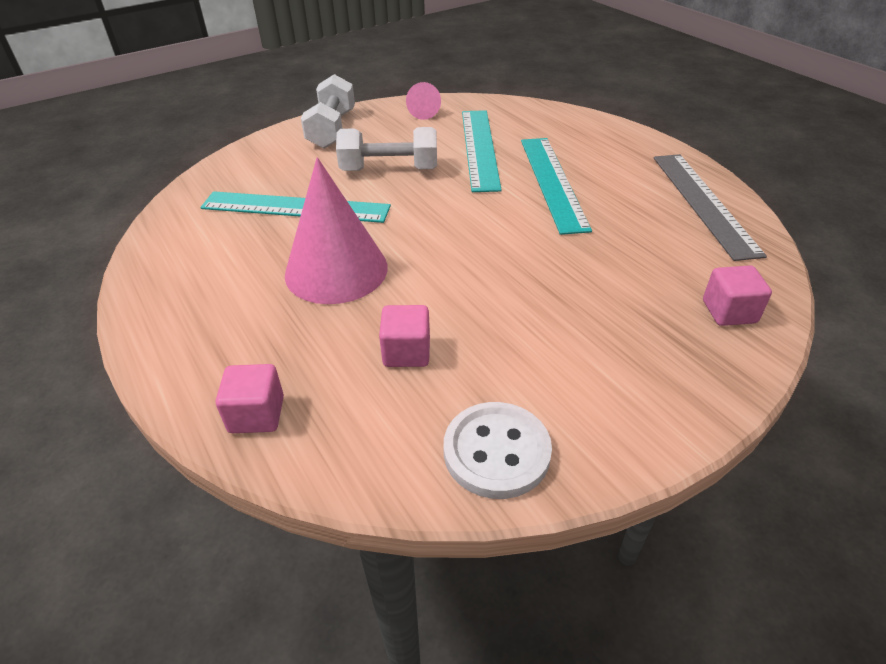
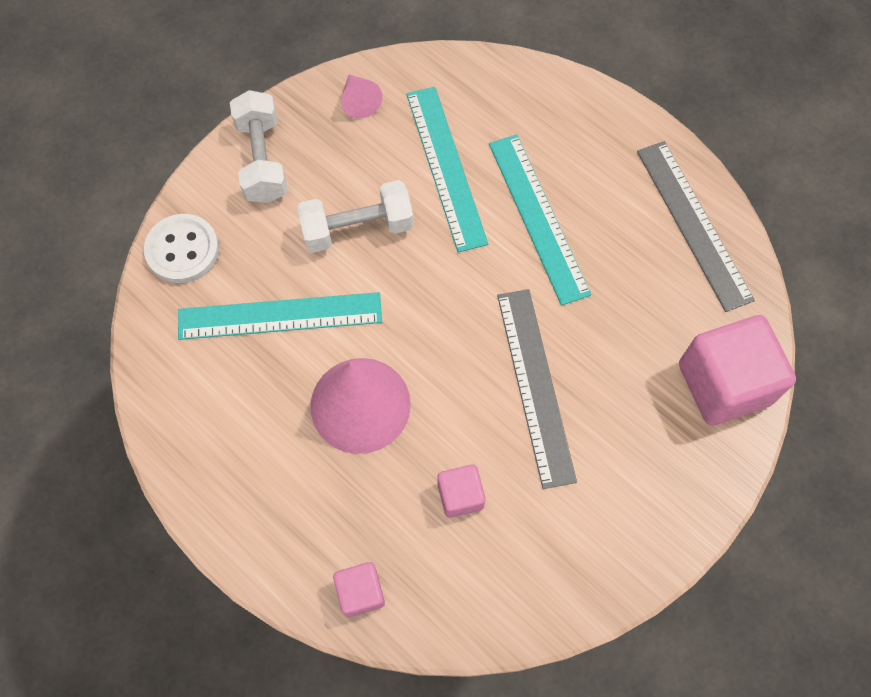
camera: 15 degrees left, 25 degrees up
white button [444,402,552,499] -> white button moved to [144,214,219,283]
pink cube [703,265,772,326] -> pink cube [679,315,796,425], size x1.98
none -> grey ruler [497,289,577,489]

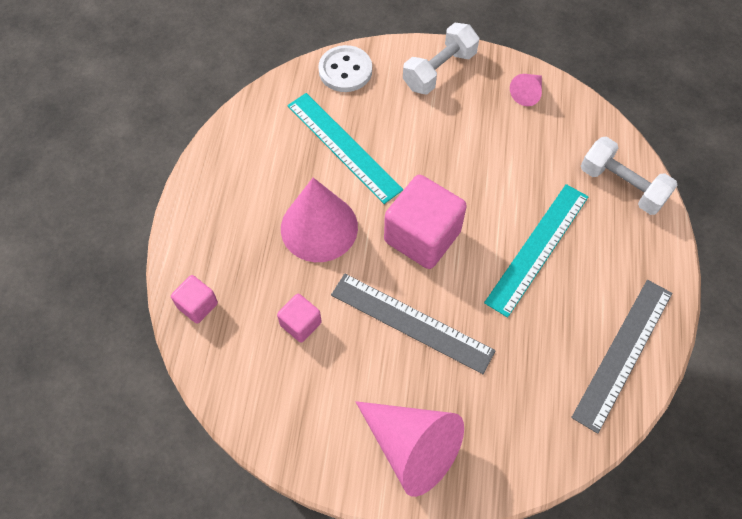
camera: 55 degrees right, 5 degrees down
white dumbbell [297,180,414,253] -> white dumbbell moved to [581,137,677,215]
turquoise ruler [406,87,488,253] -> none
grey ruler [497,289,577,489] -> grey ruler turned 75 degrees clockwise [331,274,496,374]
pink cube [679,315,796,425] -> pink cube moved to [384,175,467,269]
none -> pink cone [356,401,464,497]

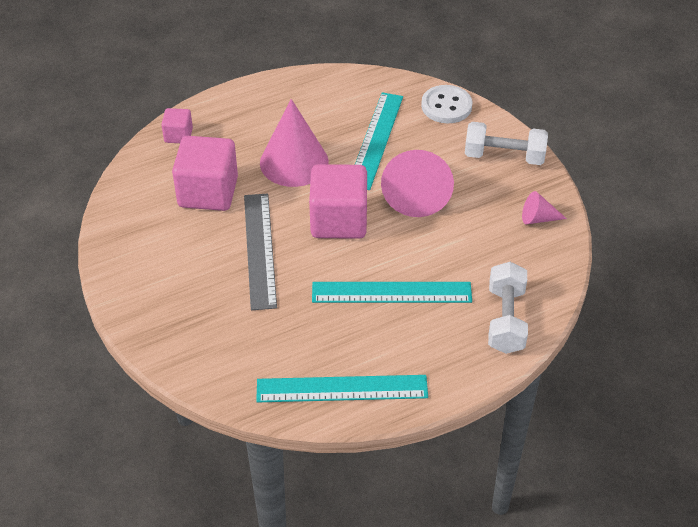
camera: 55 degrees right, 15 degrees down
pink cube [277,294,322,343] -> pink cube [172,136,238,211], size x1.98
pink cone [356,401,464,497] -> pink cone moved to [381,150,454,217]
grey ruler [571,280,672,434] -> turquoise ruler [256,375,428,402]

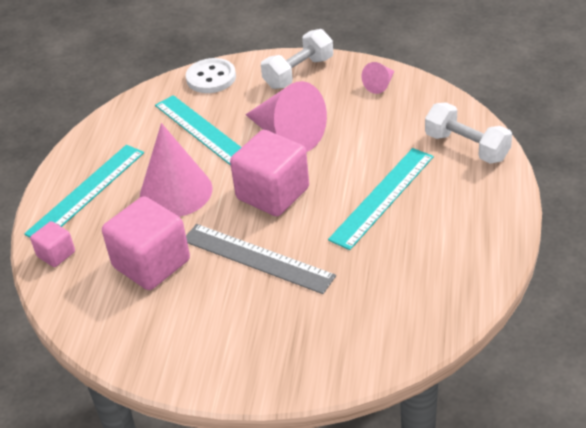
camera: 50 degrees left, 5 degrees down
turquoise ruler [256,375,428,402] -> turquoise ruler moved to [24,145,144,237]

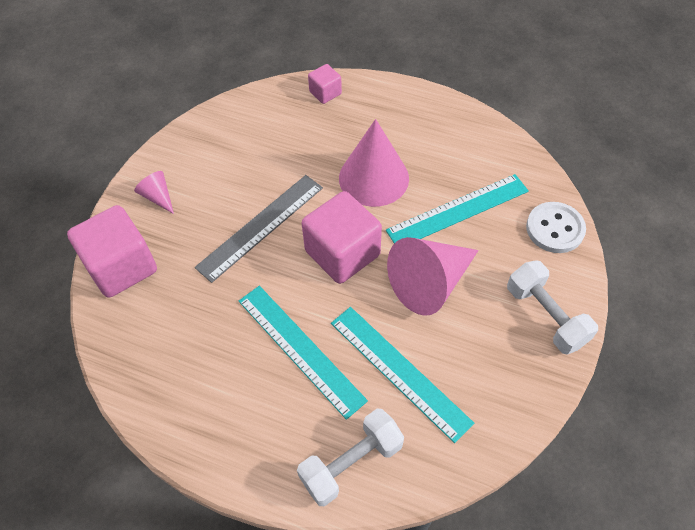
camera: 100 degrees right, 15 degrees up
turquoise ruler [24,145,144,237] -> turquoise ruler moved to [331,307,474,443]
pink cube [102,196,190,290] -> pink cube moved to [67,205,157,298]
pink cone [362,62,395,94] -> pink cone moved to [134,171,174,214]

